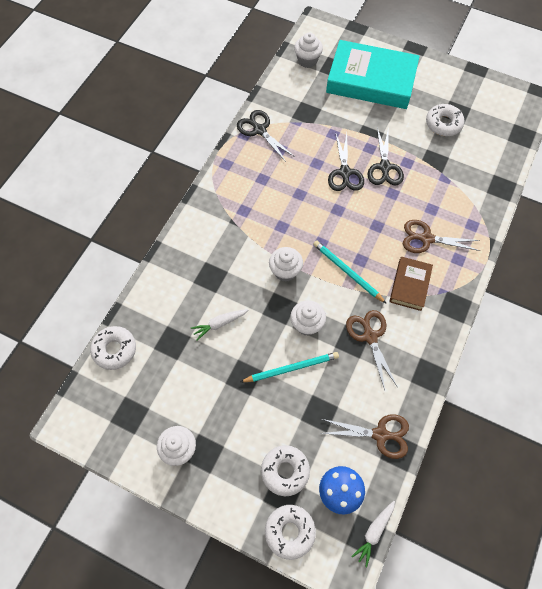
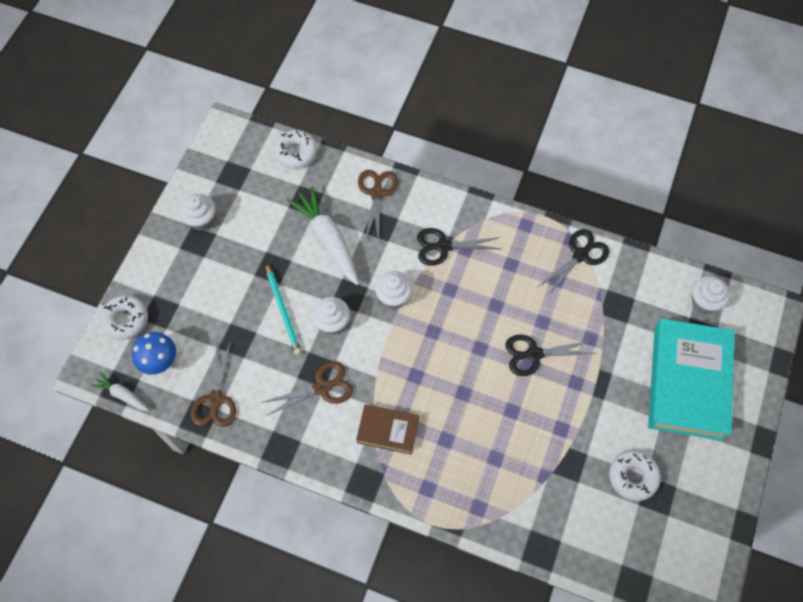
camera: 85 degrees right, 0 degrees up
white carrot [191,309,248,340] -> white carrot [287,186,359,285], size x1.93
white donut [261,445,310,496] -> none
turquoise pencil [313,241,387,304] -> none
black scissors [368,126,404,185] -> black scissors moved to [417,228,501,266]
brown scissors [403,220,480,253] -> brown scissors moved to [358,170,398,242]

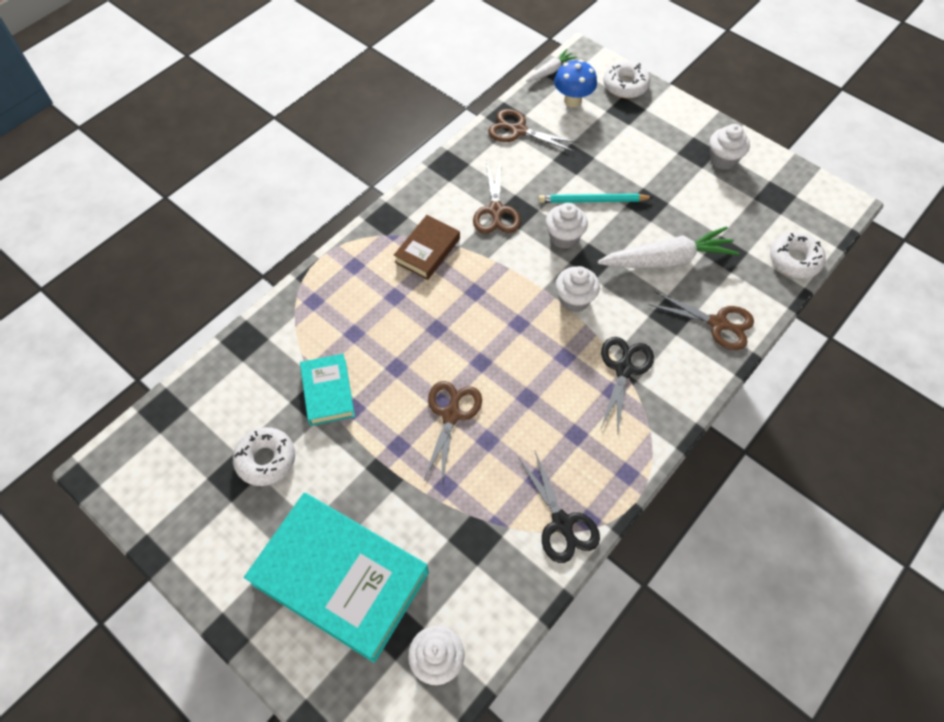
camera: 110 degrees right, 5 degrees down
black scissors [505,335,596,376] -> brown scissors [423,381,482,486]
none -> turquoise book [300,354,355,426]

